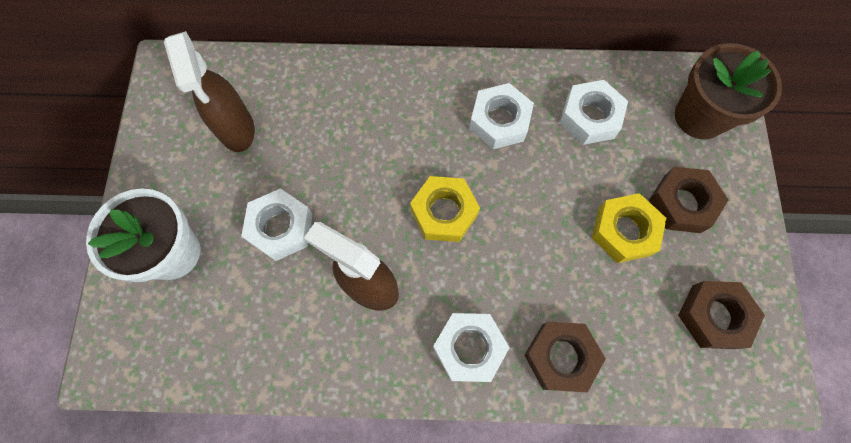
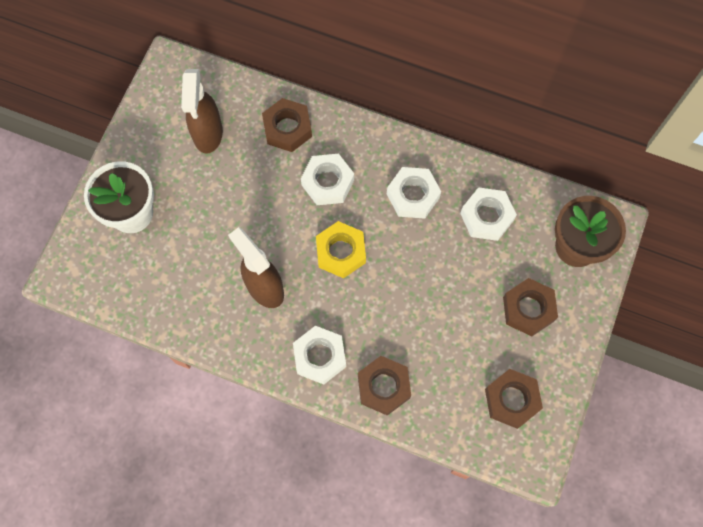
camera: 20 degrees right, 0 degrees up
white nut [241,188,313,261] -> white nut moved to [301,154,354,205]
yellow nut [592,193,666,263] -> none
none -> brown nut [262,98,312,152]

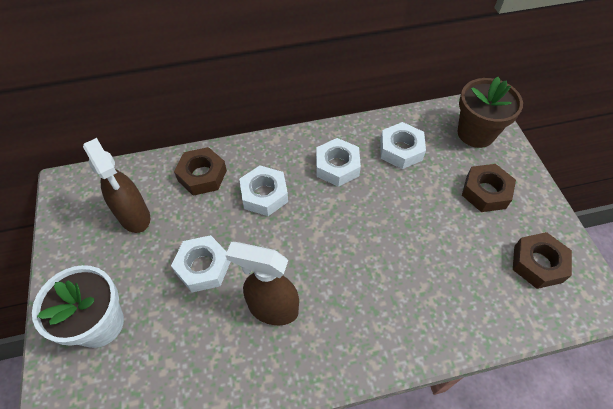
camera: 35 degrees left, 15 degrees down
white nut [293,326,346,385] -> white nut moved to [171,235,230,292]
yellow nut [316,221,366,278] -> none
brown nut [358,356,411,416] -> none

